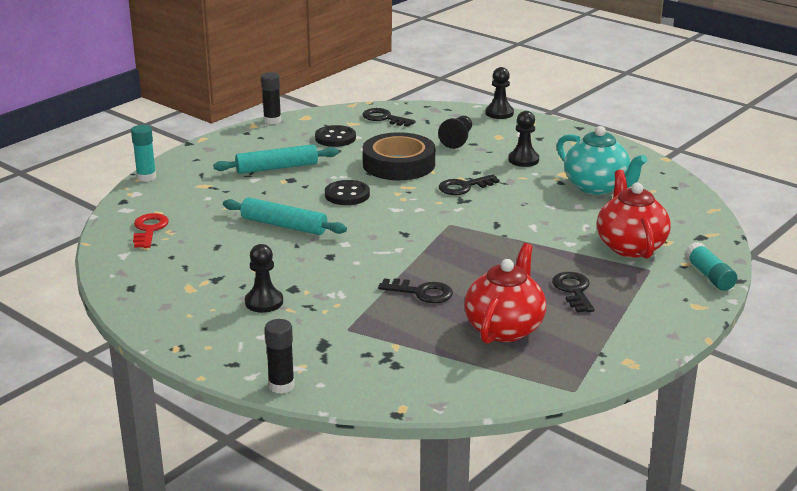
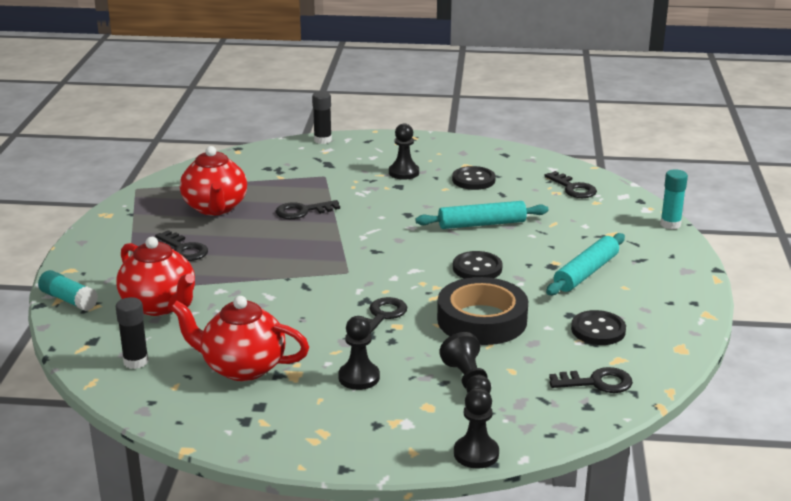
camera: 145 degrees right, 0 degrees up
red key [133,213,169,248] -> black key [544,171,597,198]
black glue stick [261,72,281,124] -> black glue stick moved to [116,297,149,369]
turquoise teapot [557,126,647,195] -> red teapot [170,296,309,381]
none -> black button [452,166,496,190]

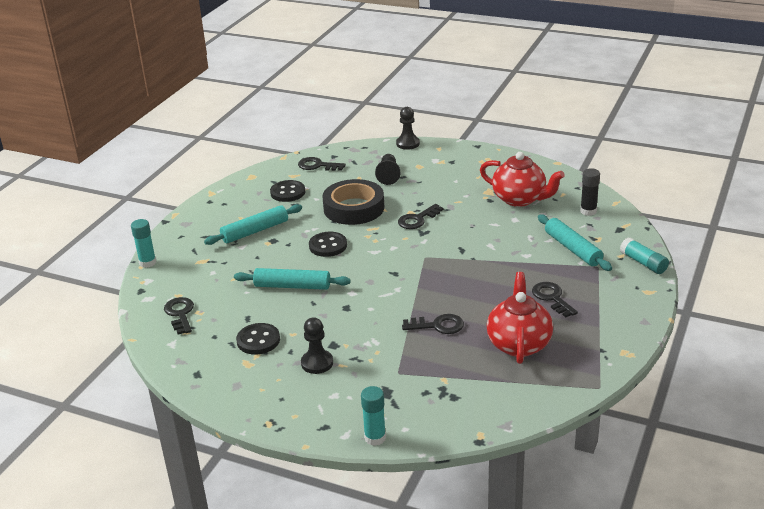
camera: 160 degrees left, 5 degrees up
red teapot [116,237,195,316] -> turquoise rolling pin [538,214,612,271]
black glue stick [312,91,332,144] -> turquoise glue stick [361,386,386,446]
black pawn [338,316,380,390] -> none

